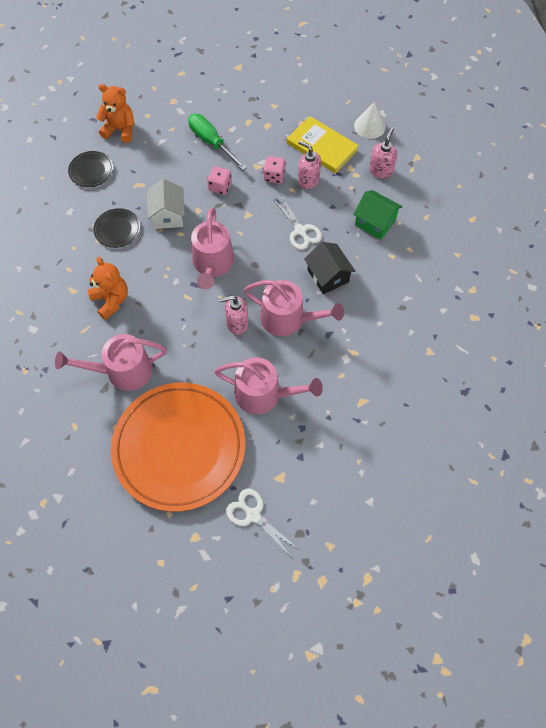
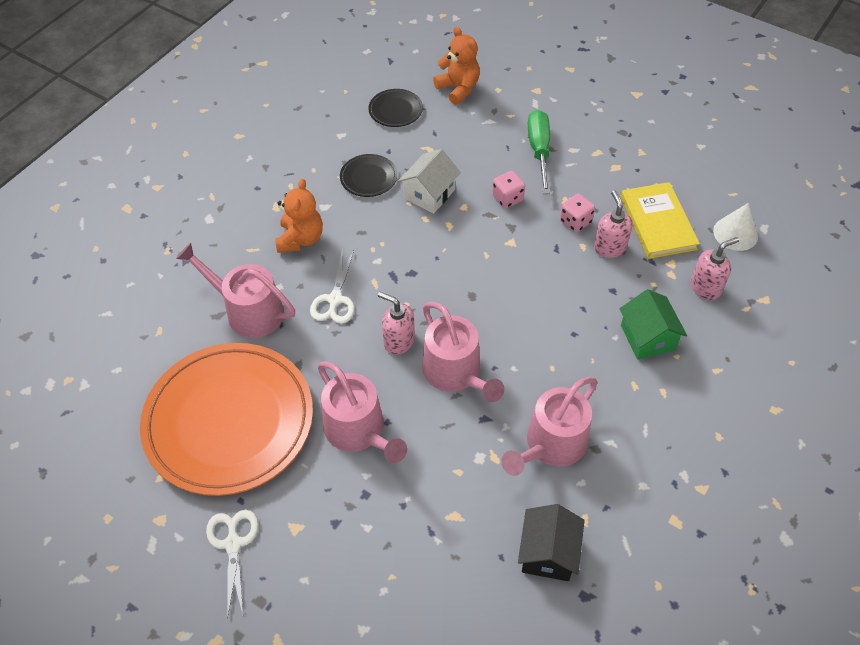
camera: 40 degrees right, 10 degrees down
pink watering can [191,208,234,289] -> pink watering can moved to [501,377,598,476]
white scissors [273,196,322,250] -> white scissors moved to [310,249,355,324]
black house [304,242,355,294] -> black house moved to [518,504,585,581]

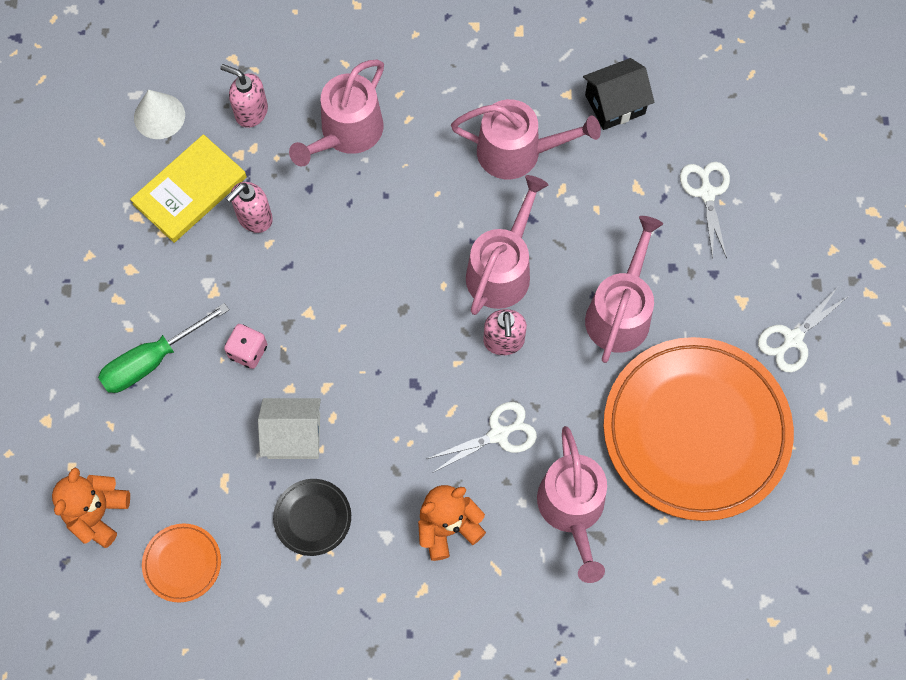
camera: 125 degrees left, 15 degrees up
black plate [368,89,423,127] -> orange plate [142,523,221,603]
pink dice [560,194,595,232] -> none
green house [619,289,687,360] -> pink watering can [289,60,384,166]
none -> white scissors [680,162,730,259]

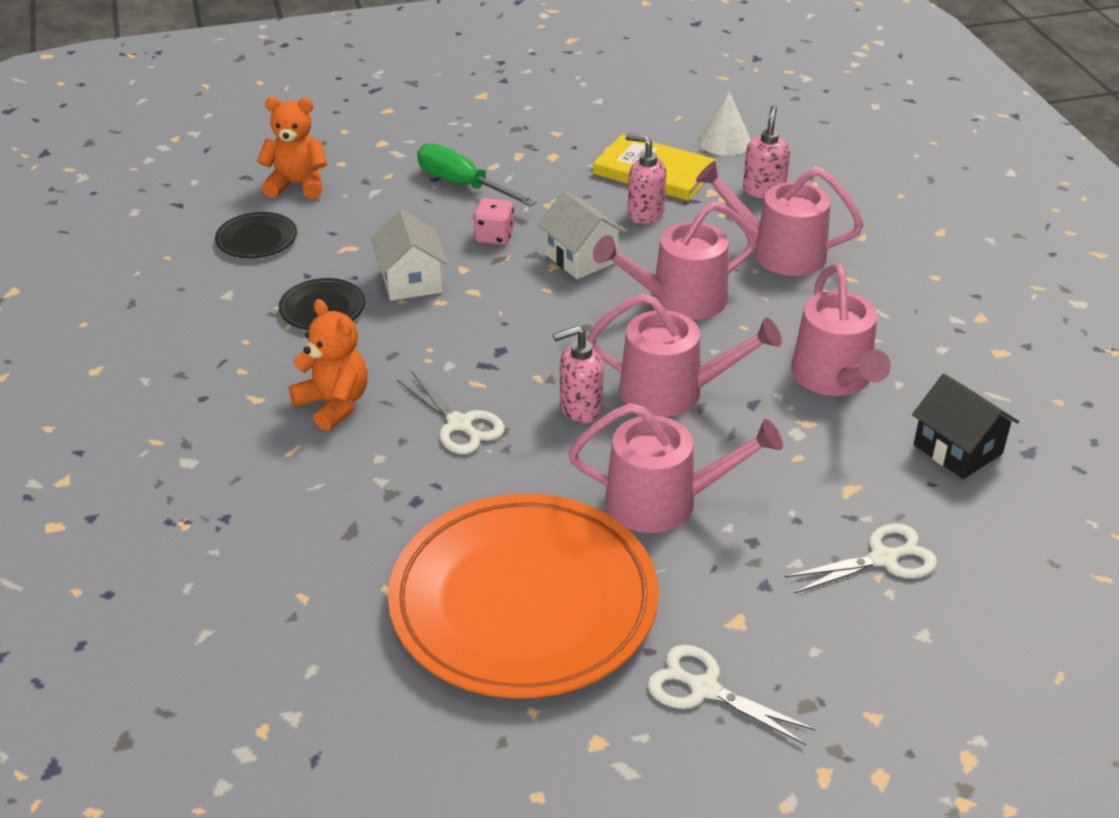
camera: 75 degrees right, 30 degrees down
orange plate [142,523,221,603] -> black plate [215,212,297,258]
pink watering can [537,426,607,583] -> pink watering can moved to [593,201,757,320]
none -> white house [537,190,626,279]

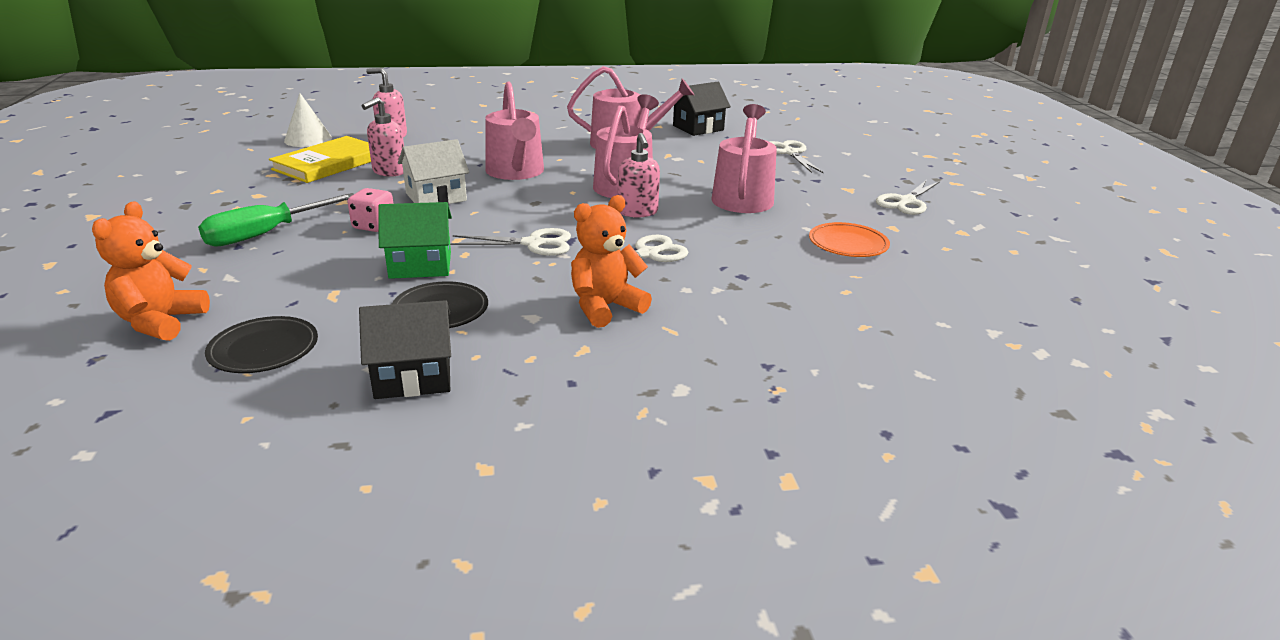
camera: 85 degrees left, 10 degrees down
white house [371,210,448,301] -> green house [379,202,452,279]
orange plate [388,494,659,698] -> orange plate [809,222,890,257], size x0.41
pink watering can [696,161,864,276] -> none
none -> black house [359,300,451,399]
none -> white scissors [450,228,571,256]

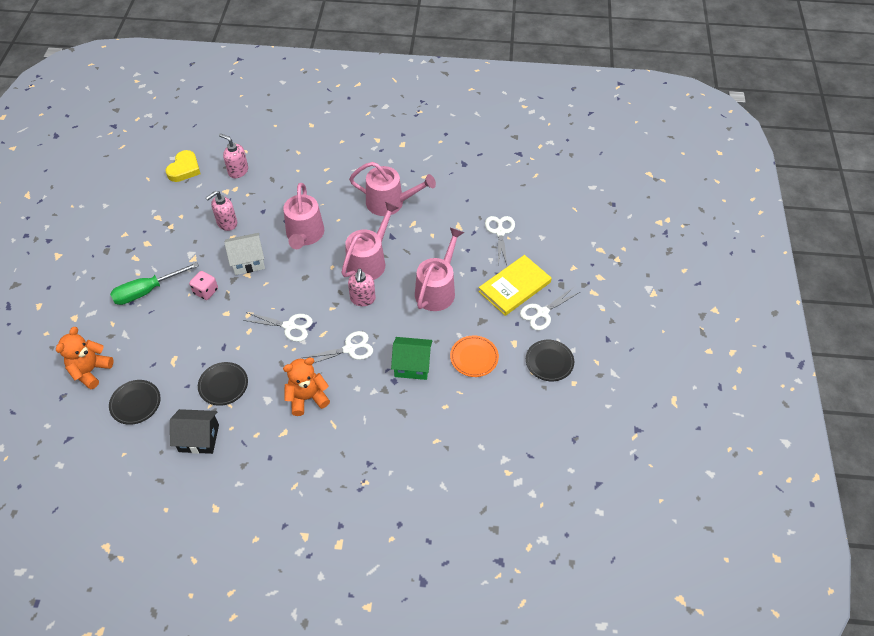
camera: 15 degrees right, 25 degrees up
yellow book [269,136,371,183] -> yellow book moved to [478,255,552,316]
white cone [284,93,332,147] -> yellow heart [166,150,201,182]
green house [379,202,452,279] -> green house moved to [391,337,432,380]
black house [673,82,731,136] -> none
none -> black plate [526,340,574,381]

